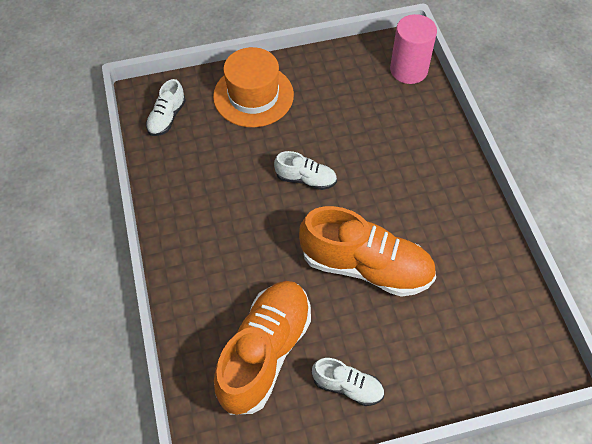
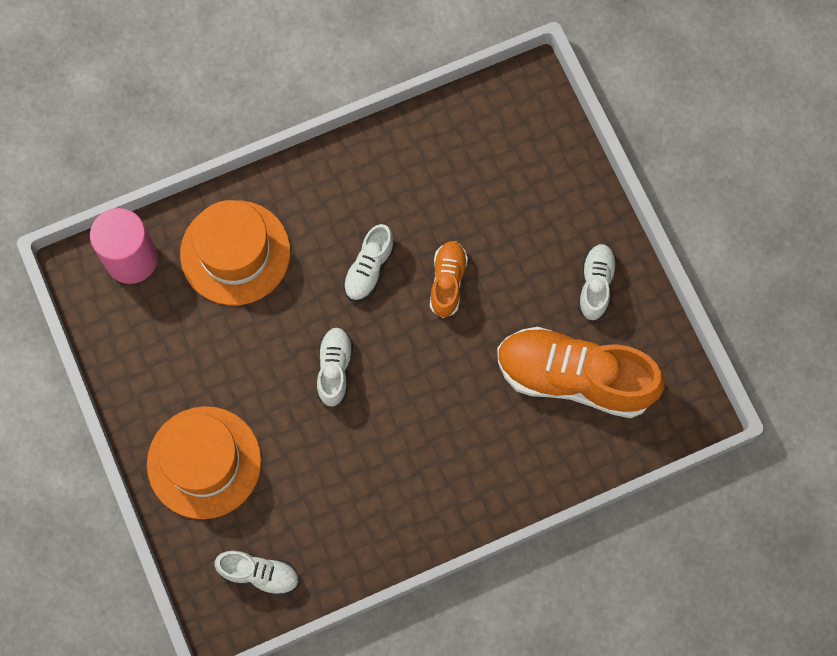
camera: 100 degrees left, 15 degrees up
orange shoe [299,206,436,297] -> orange shoe [430,241,468,318], size x0.50
none -> orange hat [180,200,290,305]
none -> white shoe [343,224,395,302]

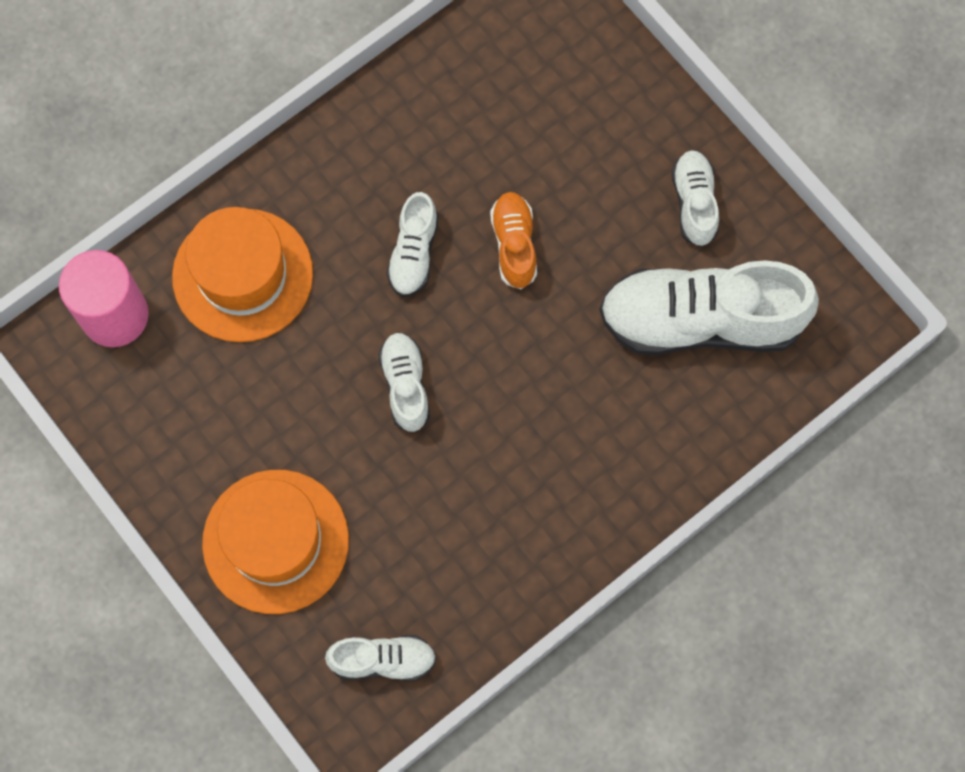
camera: 15 degrees left, 0 degrees up
orange shoe [497,327,665,418] -> white shoe [599,260,819,355]

